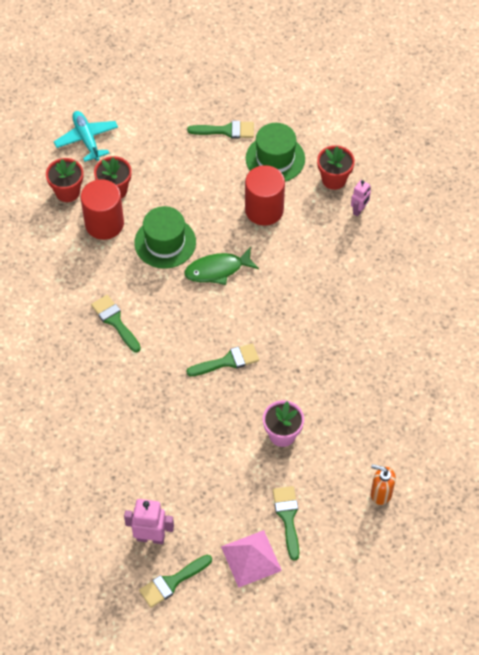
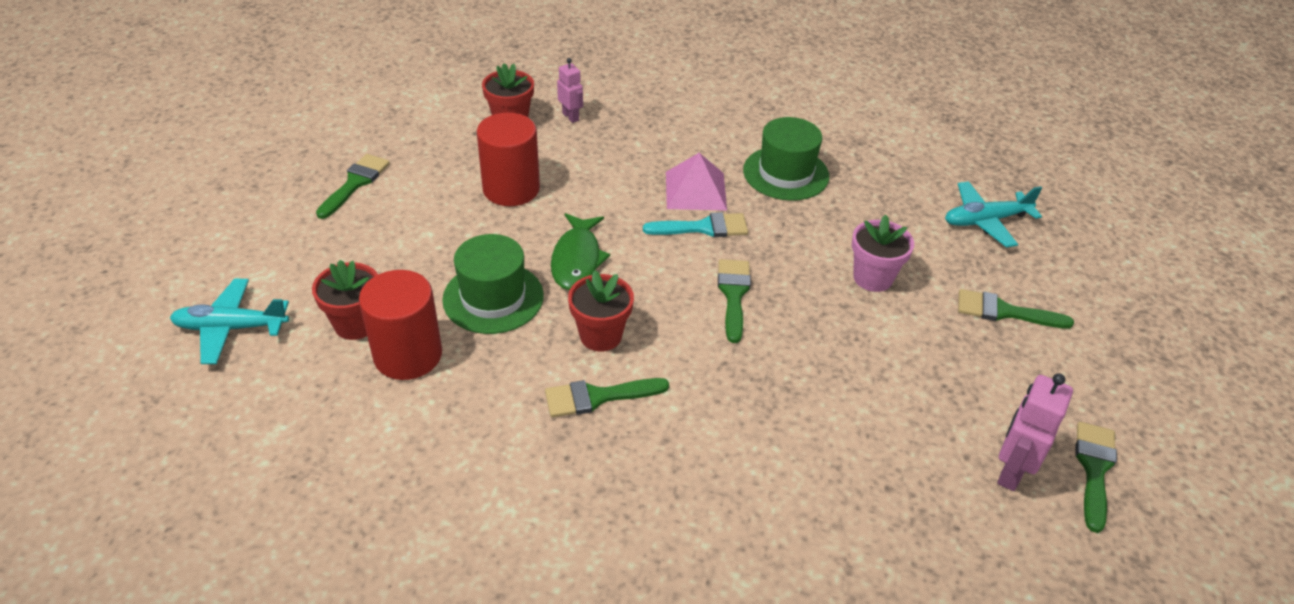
camera: 70 degrees left, 15 degrees down
red flower pot [46,158,83,202] -> red flower pot moved to [568,270,634,351]
green brush [139,555,212,608] -> green brush turned 150 degrees counterclockwise [1075,422,1117,533]
pink pyramid [221,530,282,588] -> pink pyramid moved to [666,153,727,211]
green hat [246,123,305,182] -> green hat moved to [743,117,829,201]
orange soap dispenser [371,464,396,505] -> turquoise plane [945,181,1042,247]
none -> turquoise brush [643,212,748,237]

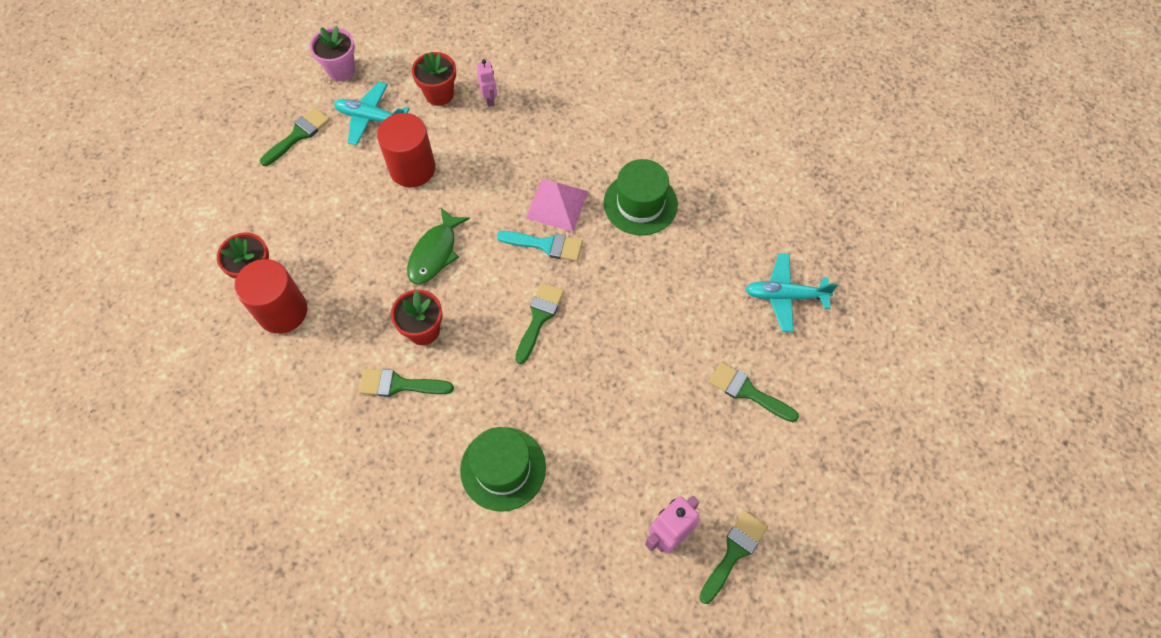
camera: 20 degrees right, 20 degrees up
turquoise plane [170,279,289,364] -> turquoise plane moved to [334,82,409,145]
green hat [442,234,544,334] -> green hat moved to [460,427,546,512]
pink flower pot [852,215,914,292] -> pink flower pot moved to [310,26,355,81]

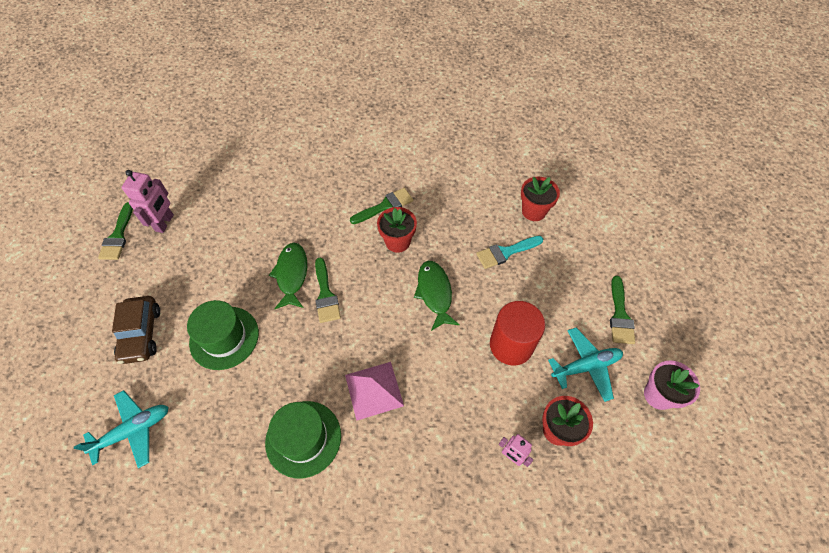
camera: 145 degrees right, 5 degrees down
red cylinder [234,259,308,334] -> none
green hat [460,427,546,512] -> green hat moved to [187,300,259,370]
turquoise brush [497,231,583,261] -> turquoise brush moved to [476,236,543,269]
green brush [709,362,799,422] -> brown car [112,296,160,364]
none -> green fish [269,243,307,309]

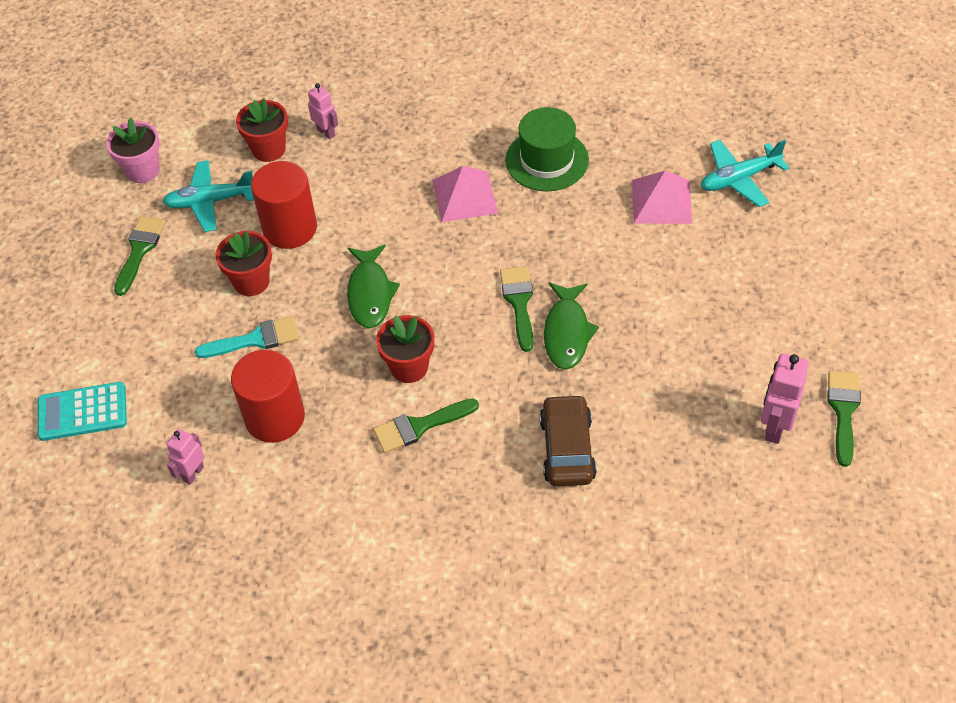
camera: 170 degrees left, 5 degrees down
brown car [112,296,160,364] -> brown car moved to [540,394,597,486]
green hat [187,300,259,370] -> none
red flower pot [521,176,560,221] -> red flower pot moved to [215,231,272,296]
none -> turquoise calculator [37,382,127,441]
none -> pink robot [166,429,204,485]
none -> red cylinder [231,350,305,443]
none -> pink pyramid [632,170,692,224]

